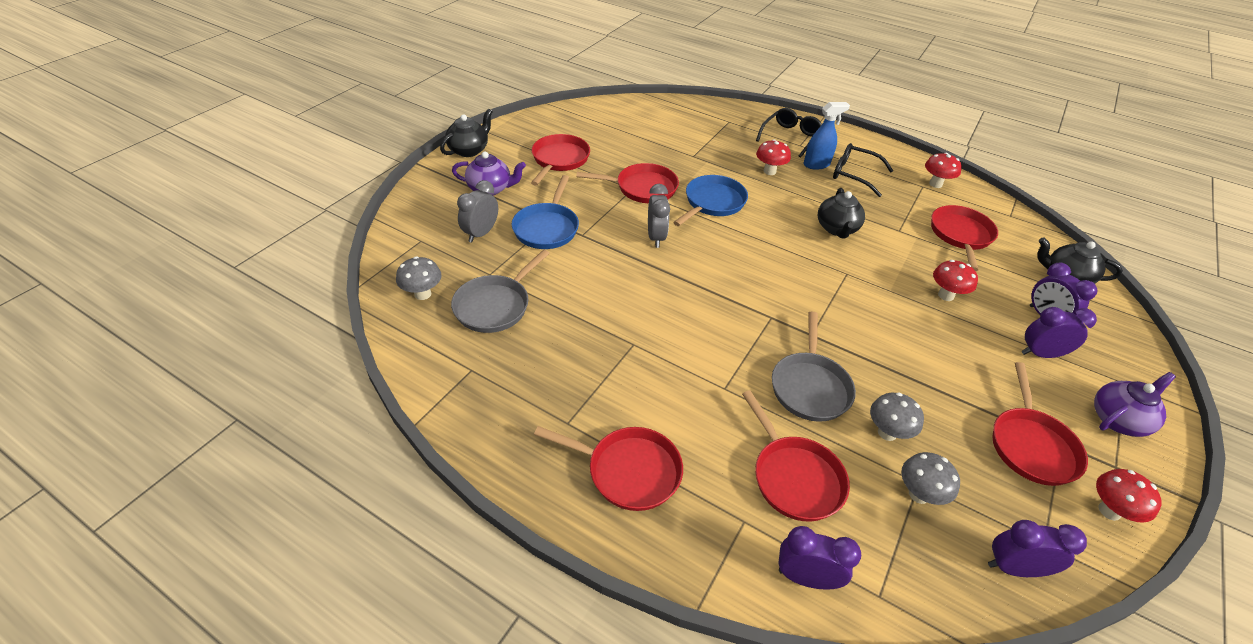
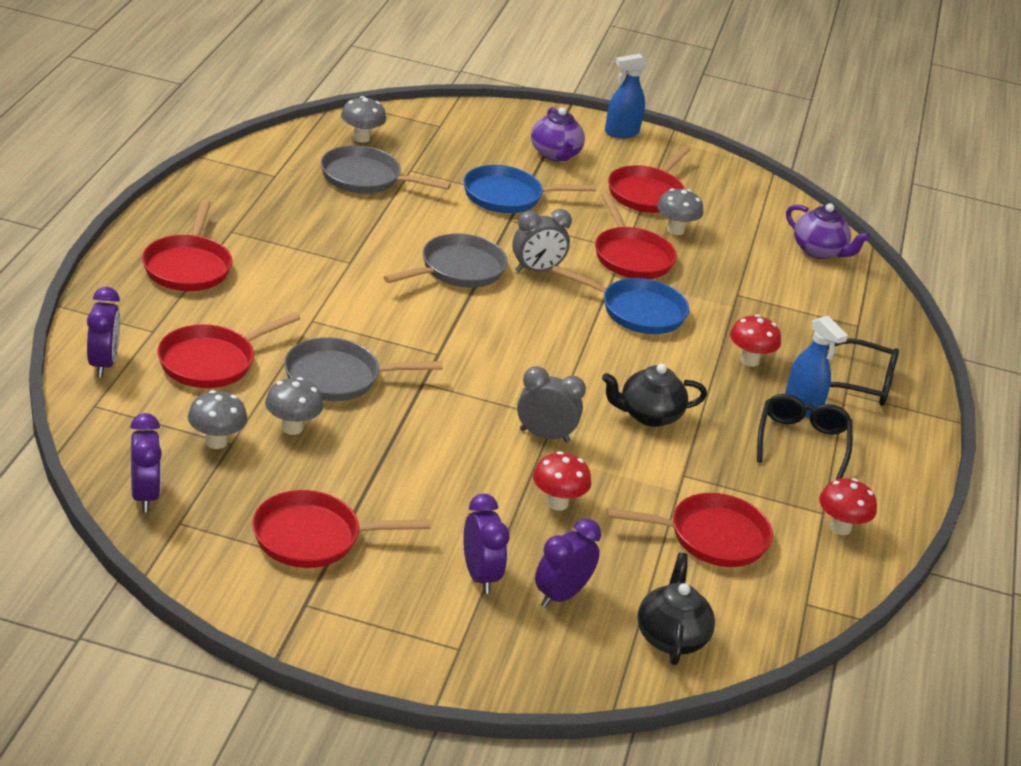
camera: 70 degrees right, 10 degrees down
black teapot [440,109,493,157] -> blue spray bottle [605,54,648,138]
grey clock [457,180,498,243] -> grey clock moved to [517,366,586,443]
red pan [531,134,590,186] -> red pan turned 120 degrees clockwise [608,146,690,213]
purple teapot [1094,372,1176,437] -> purple teapot moved to [786,203,870,259]
red mushroom [1096,469,1162,523] -> none
none -> grey pan [384,233,508,288]
none -> grey mushroom [657,188,704,235]

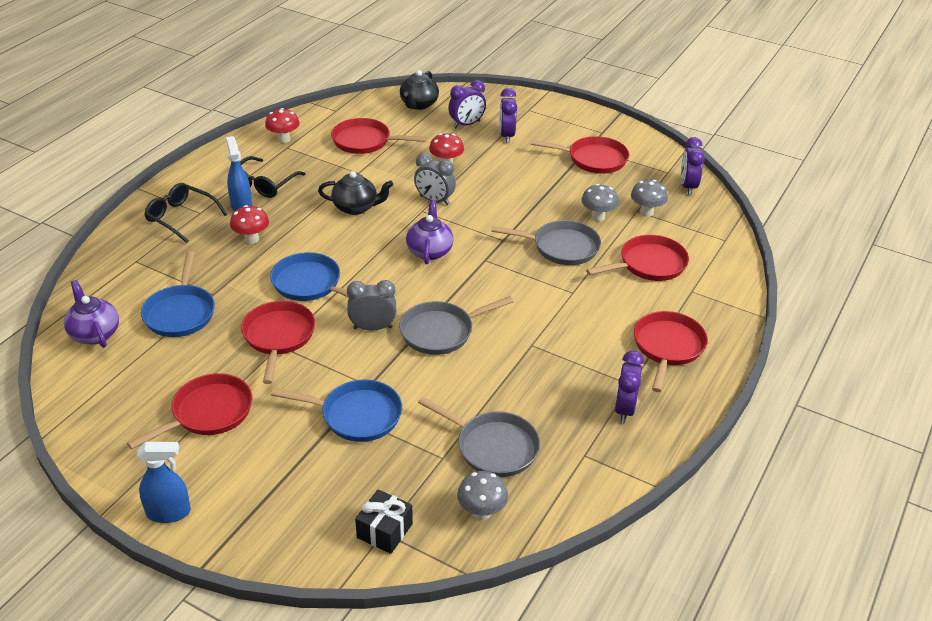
camera: 160 degrees left, 5 degrees up
purple clock [87,287,120,377] -> purple clock moved to [615,351,644,423]
purple teapot [531,107,585,161] -> purple teapot moved to [406,200,453,265]
grey mushroom [657,188,704,235] -> none
none -> blue pan [141,251,215,337]
none -> black gift [355,489,413,554]

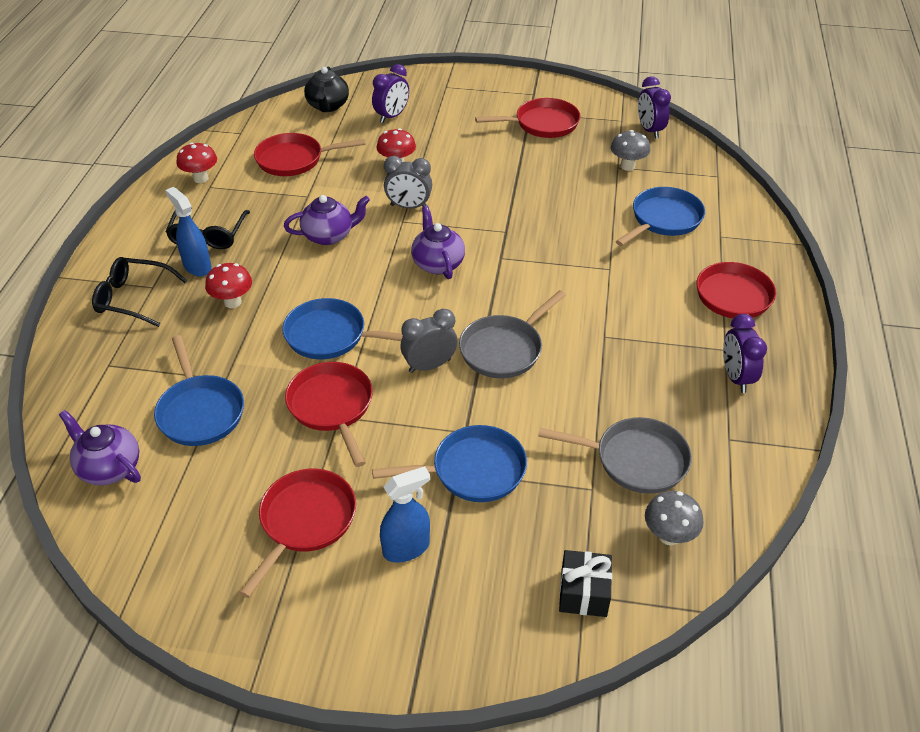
camera: 20 degrees left, 5 degrees up
blue spray bottle [137,442,191,523] -> blue spray bottle moved to [380,466,430,563]
black teapot [318,171,393,215] -> purple teapot [284,195,370,245]
grey pan [491,220,601,265] -> none
purple clock [500,88,517,143] -> none
grey mushroom [581,184,619,222] -> none
red pan [586,235,689,281] -> blue pan [616,187,705,246]

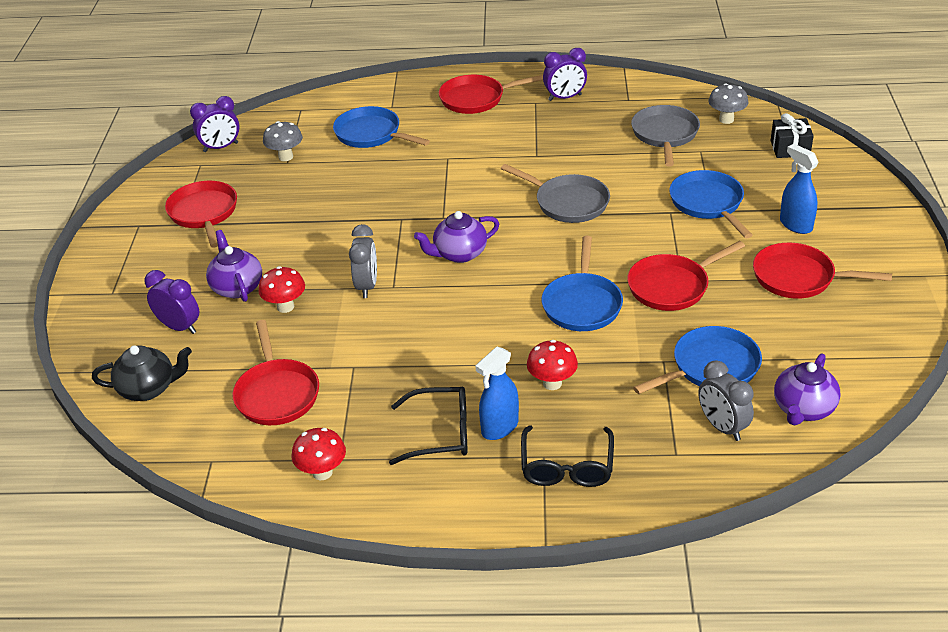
camera: 95 degrees left, 5 degrees down
purple teapot [284,195,370,245] -> purple teapot moved to [206,230,262,302]
grey clock [401,309,458,373] -> grey clock moved to [698,360,754,441]

